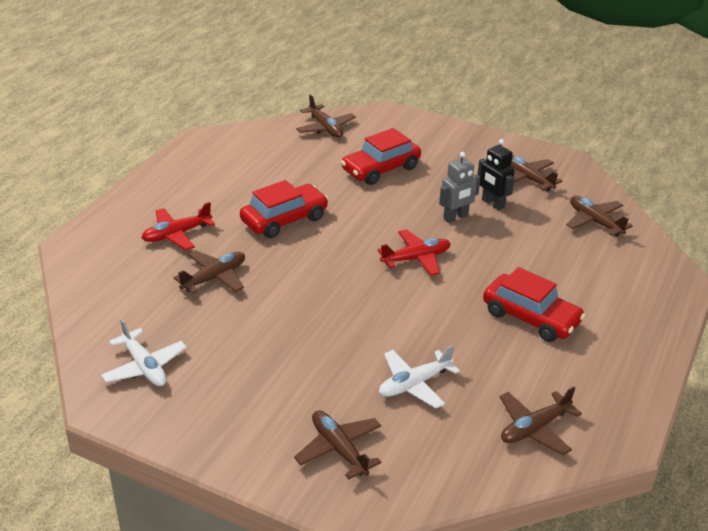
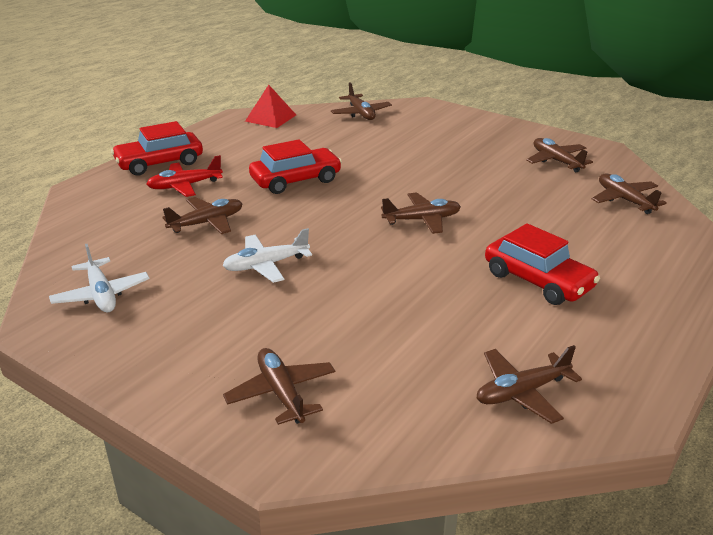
camera: 10 degrees right, 5 degrees down
red car [341,128,421,185] -> red car moved to [111,121,203,175]
red plane [377,229,451,276] -> brown plane [381,192,461,234]
white plane [379,345,460,408] -> white plane moved to [222,228,312,283]
grey robot [439,152,480,223] -> none
black robot [477,139,515,210] -> none
none -> red pyramid [245,85,296,128]

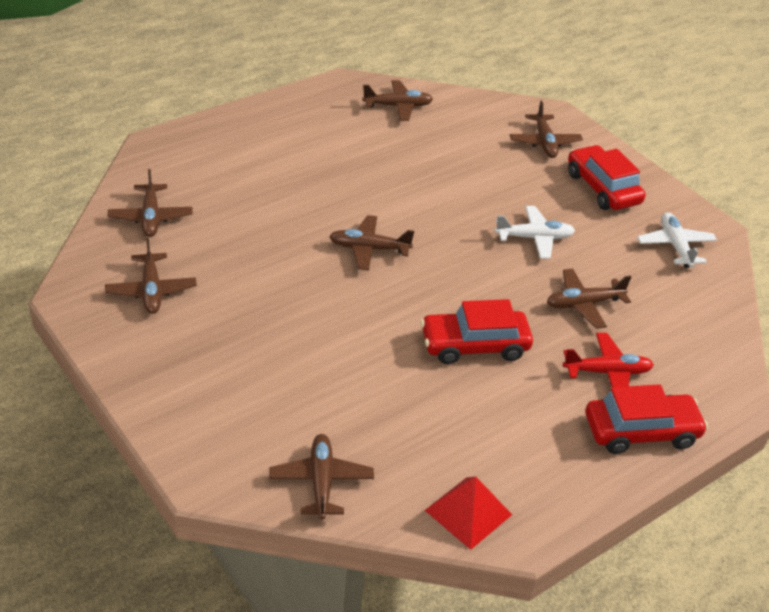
camera: 165 degrees left, 10 degrees up
red car [485,223,600,305] -> red car moved to [568,145,645,210]

